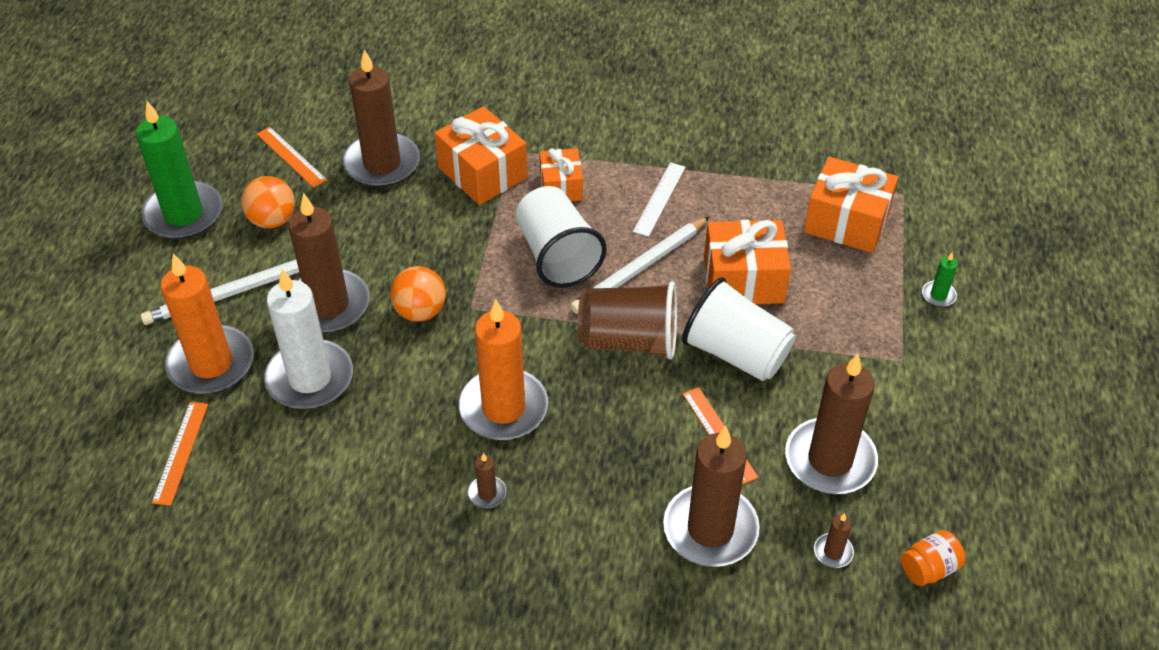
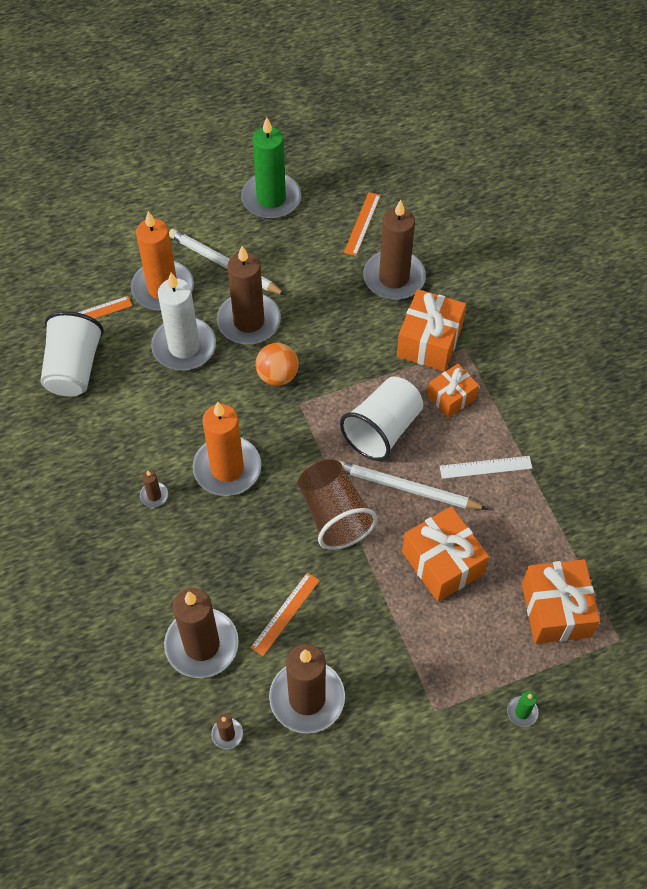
camera: 60 degrees right, 10 degrees up
orange ball [241,176,295,228] -> none
white cup [682,277,796,381] -> white cup moved to [41,311,104,397]
orange jar [901,530,966,586] -> none

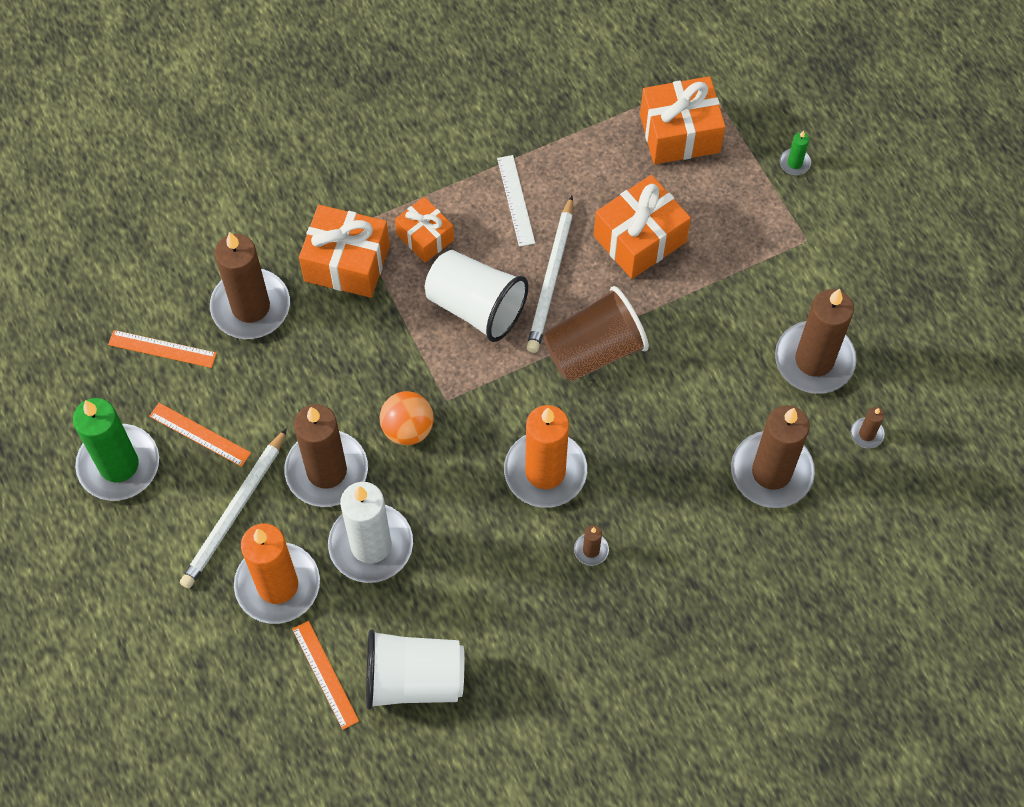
camera: 95 degrees left, 5 degrees up
orange ruler [250,572,320,656] -> orange ruler moved to [149,403,251,467]

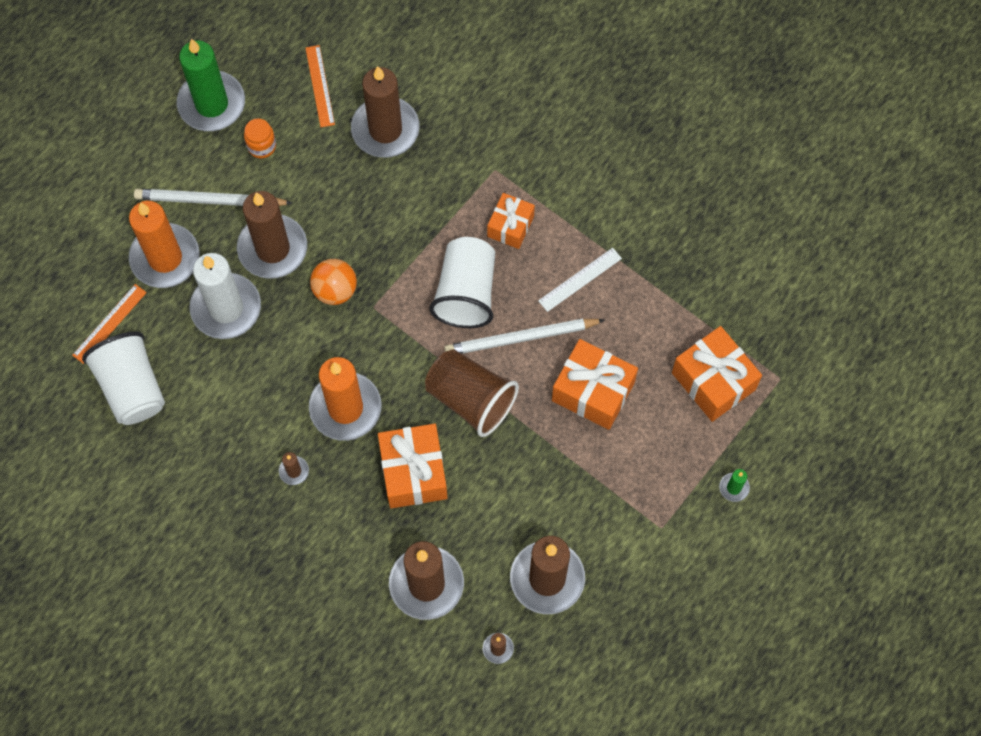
camera: 65 degrees right, 5 degrees up
orange ruler [149,403,251,467] -> orange jar [244,118,276,158]
orange gift [299,205,390,298] -> orange gift moved to [378,424,448,508]

